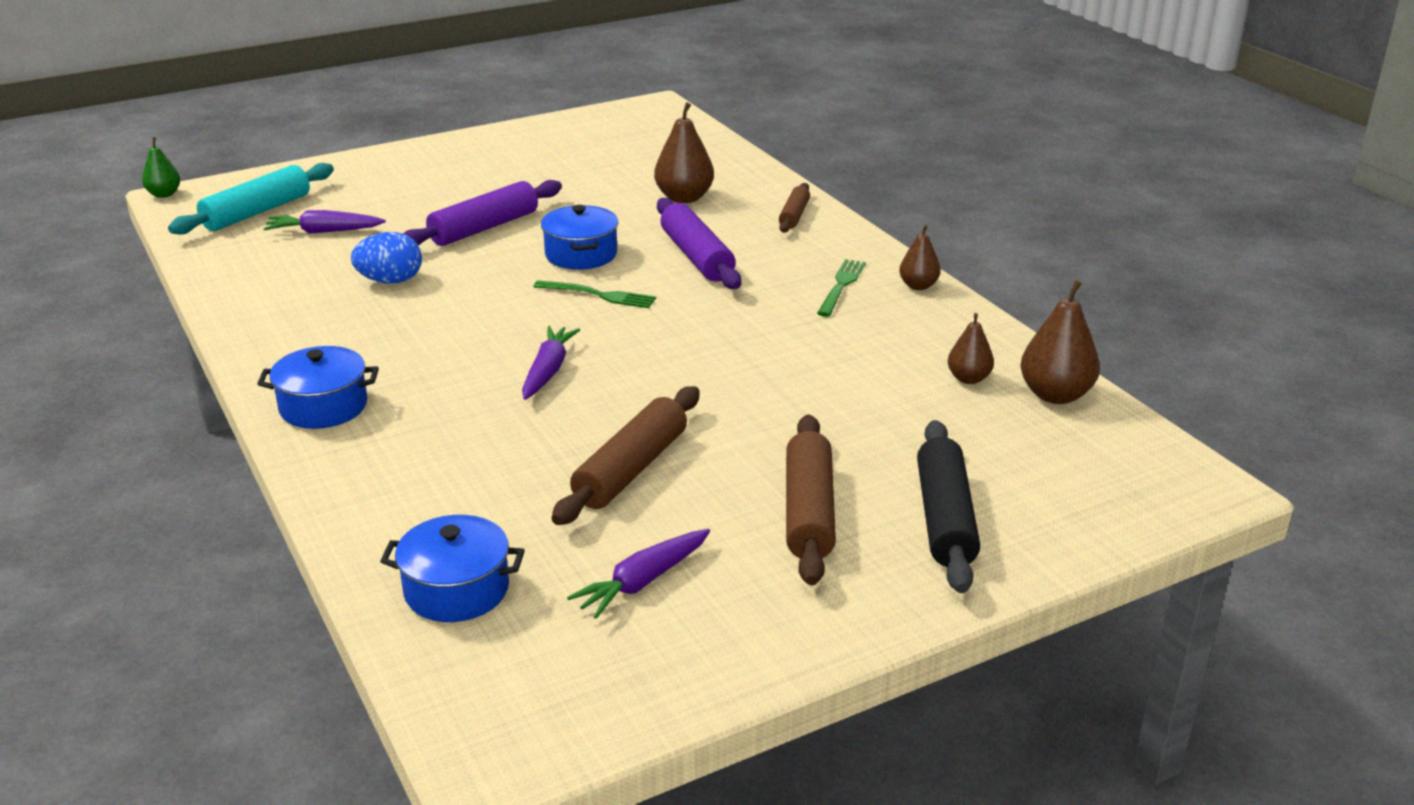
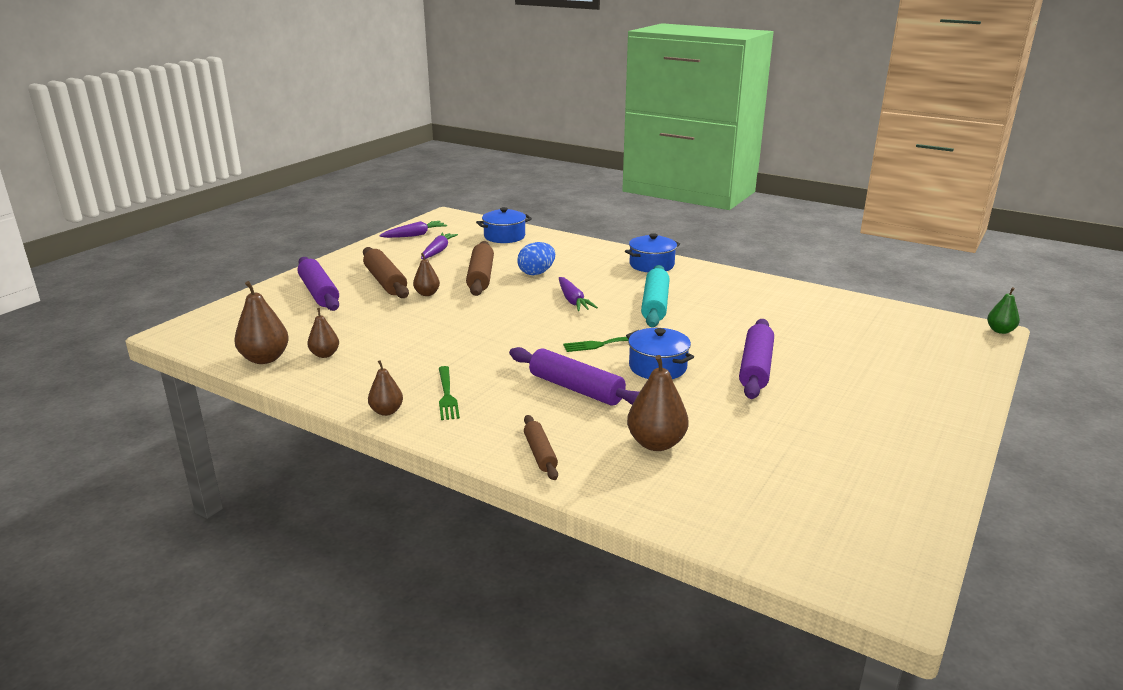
camera: 150 degrees right, 5 degrees down
turquoise rolling pin [168,163,334,235] -> turquoise rolling pin moved to [641,265,670,327]
purple carrot [263,210,386,234] -> purple carrot moved to [379,221,447,238]
blue egg [351,232,422,284] -> blue egg moved to [517,242,555,275]
black rolling pin [917,420,980,593] -> purple rolling pin [298,257,339,311]
none -> brown pear [413,253,440,296]

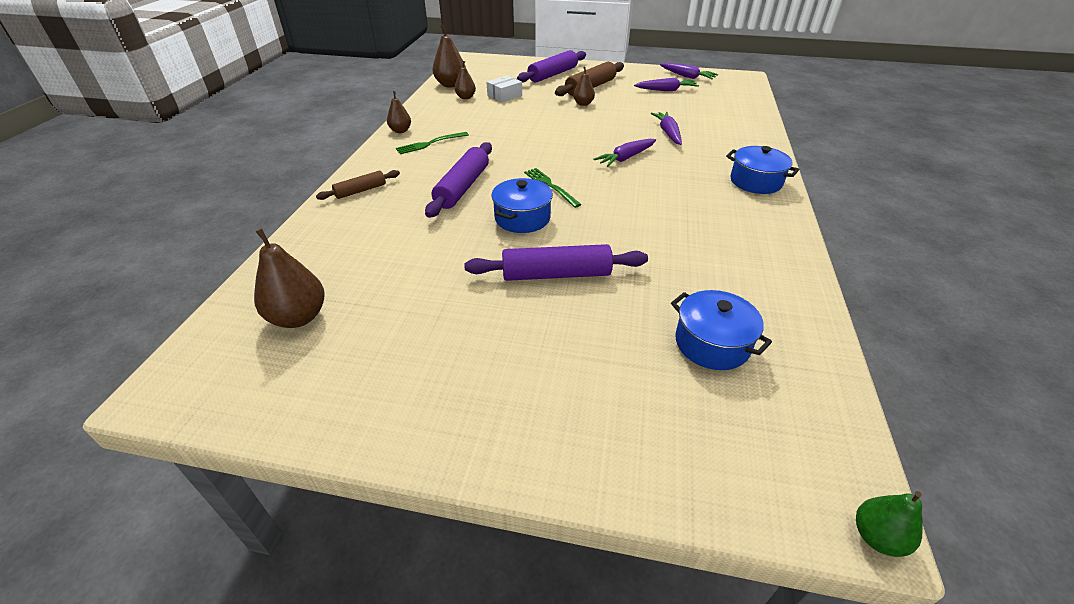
camera: 70 degrees right, 15 degrees up
brown rolling pin [466,241,494,296] -> none
blue pot [476,207,532,243] -> blue pot moved to [671,290,772,370]
blue egg [517,242,555,275] -> purple carrot [651,112,682,145]
brown pear [627,355,689,451] -> brown pear moved to [254,228,325,328]
turquoise rolling pin [641,265,670,327] -> none
none -> white box [487,76,522,102]

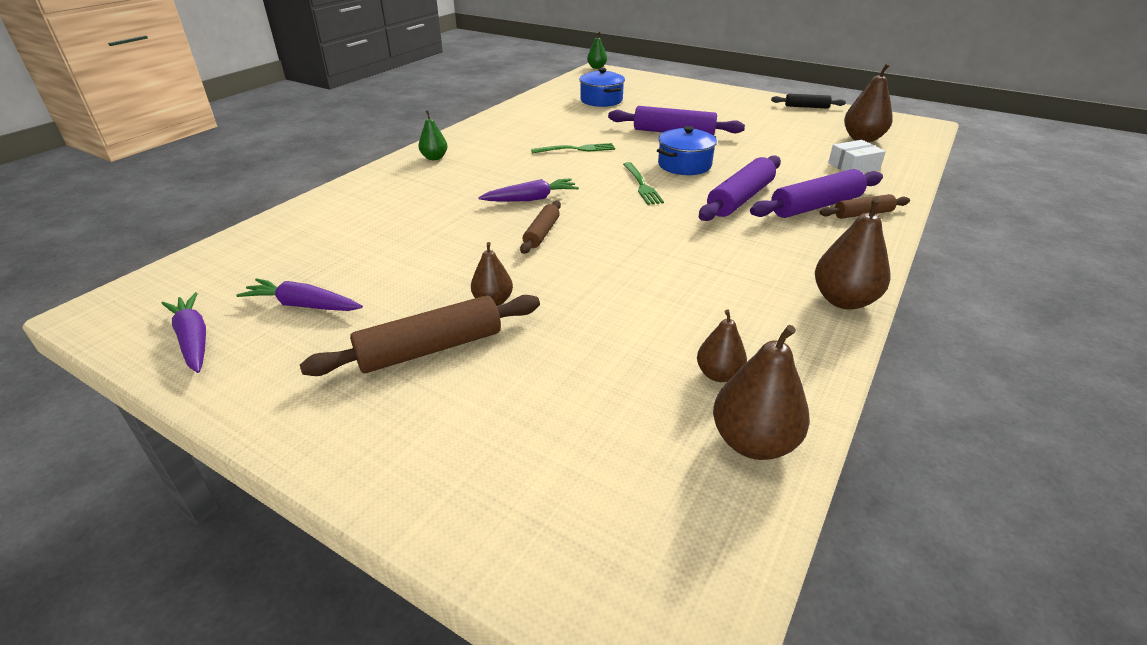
camera: 160 degrees left, 5 degrees down
brown pear [387,91,411,133] -> brown pear [815,197,890,310], size x1.65
green fork [396,132,469,154] -> green fork moved to [531,143,615,153]
white box [487,76,522,102] -> white box moved to [828,140,886,173]
purple rolling pin [517,50,586,83] -> purple rolling pin moved to [750,169,883,218]
purple carrot [651,112,682,145] -> none
blue pot [726,146,799,194] -> green pear [418,111,447,160]
none -> brown rolling pin [520,201,561,254]
none -> black rolling pin [771,94,846,109]

